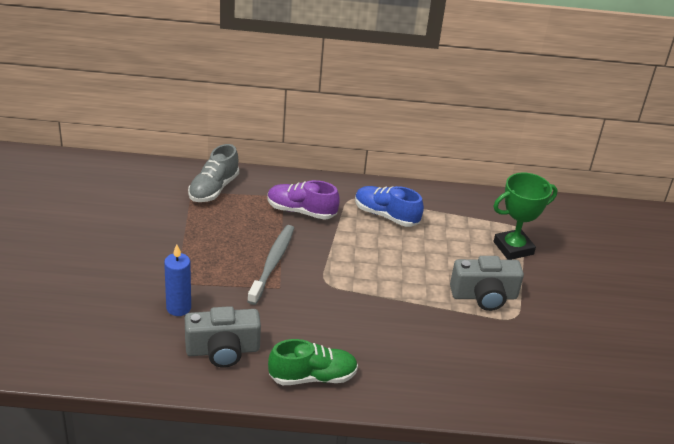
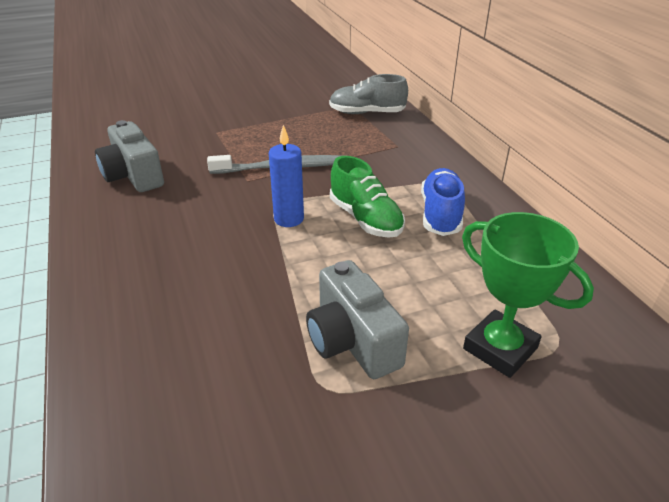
camera: 70 degrees right, 0 degrees up
blue candle [164,244,191,316] -> blue candle moved to [269,125,304,227]
purple shoe [267,180,340,220] -> none
green shoe [268,339,358,385] -> green shoe moved to [330,156,405,238]

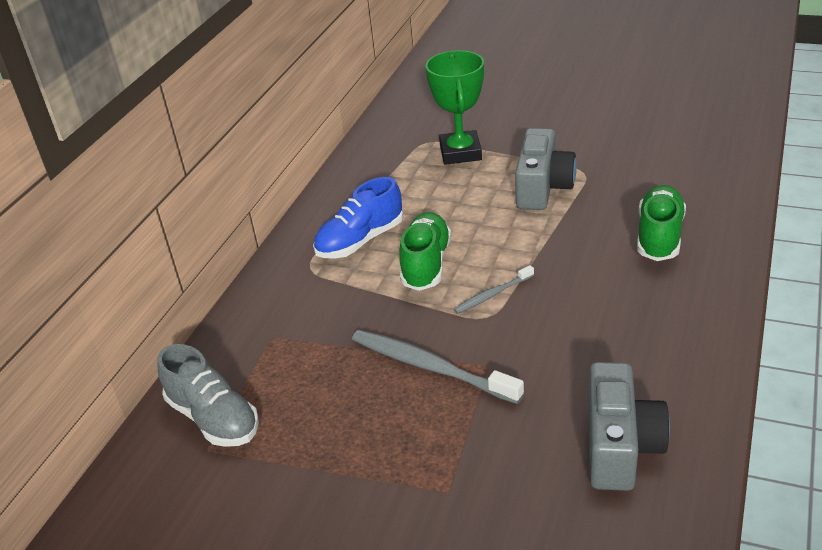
camera: 135 degrees left, 0 degrees up
blue candle [269,125,304,227] -> grey toothbrush [454,265,534,314]
none -> green shoe [637,185,686,261]

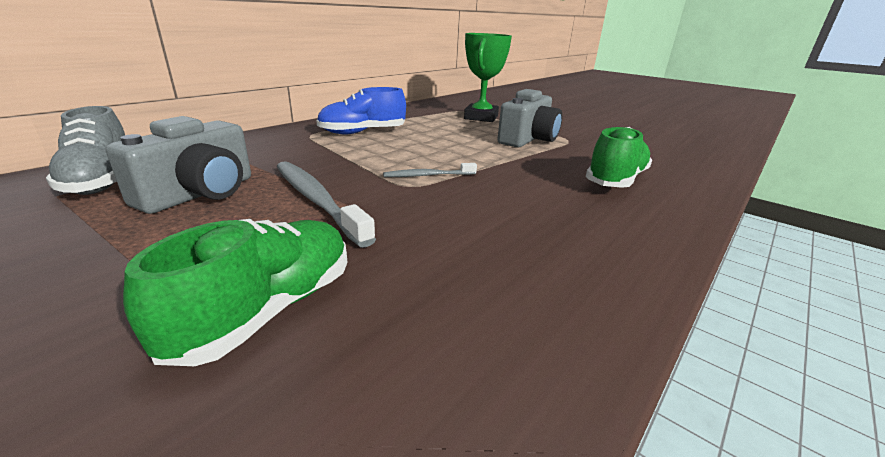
camera: 15 degrees right, 10 degrees down
green shoe [399,212,451,291] -> green shoe moved to [123,219,347,366]
grey camera [588,362,670,491] -> grey camera moved to [106,116,251,214]

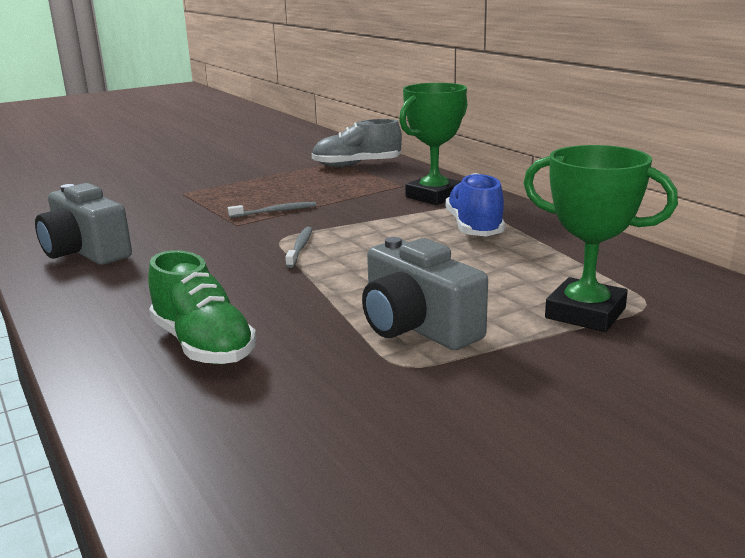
camera: 110 degrees right, 5 degrees down
grey camera [106,116,251,214] -> grey camera moved to [35,183,132,265]
green shoe [123,219,347,366] -> none
grey toothbrush [277,161,376,248] -> grey toothbrush [228,202,317,218], size x0.54
none -> green trophy [399,83,467,205]

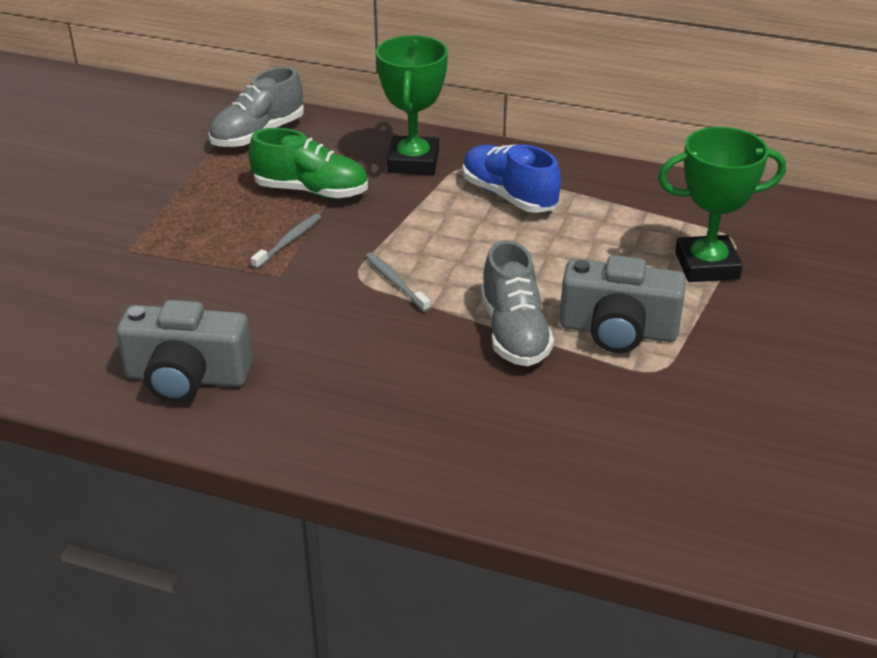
camera: 40 degrees left, 15 degrees up
green shoe [148,250,256,364] -> green shoe moved to [248,128,368,199]
none -> grey shoe [481,240,554,366]

